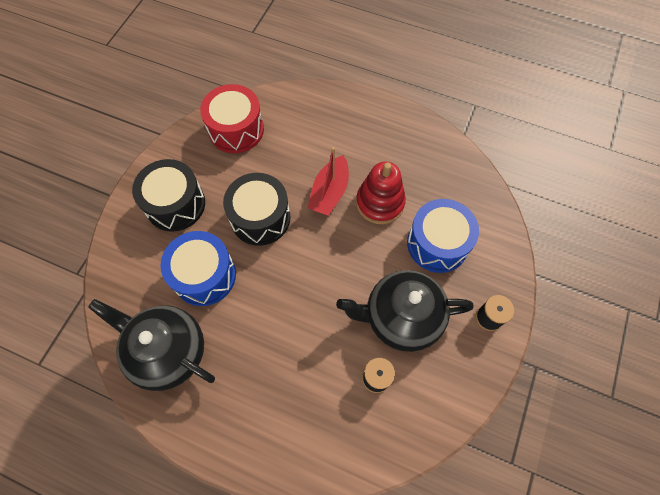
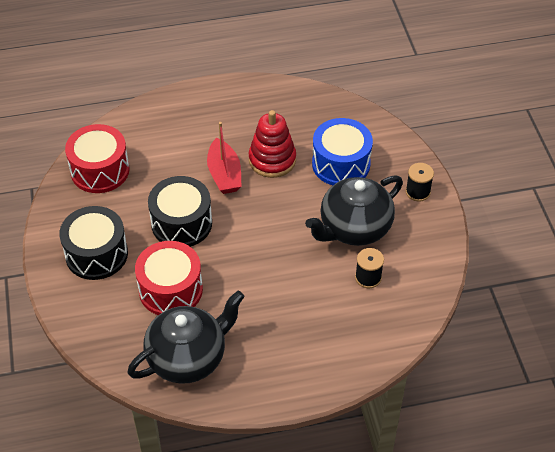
camera: 35 degrees left, 15 degrees down
black teapot [88,299,215,391] -> black teapot turned 150 degrees clockwise [127,291,245,384]
blue drum [160,231,236,306] -> red drum [135,241,203,315]

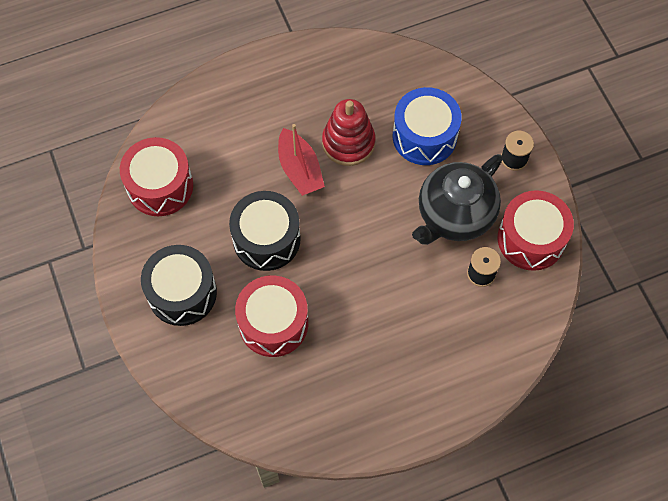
camera: 10 degrees left, 15 degrees up
black teapot [127,291,245,384] -> none
none -> red drum [498,190,574,271]

